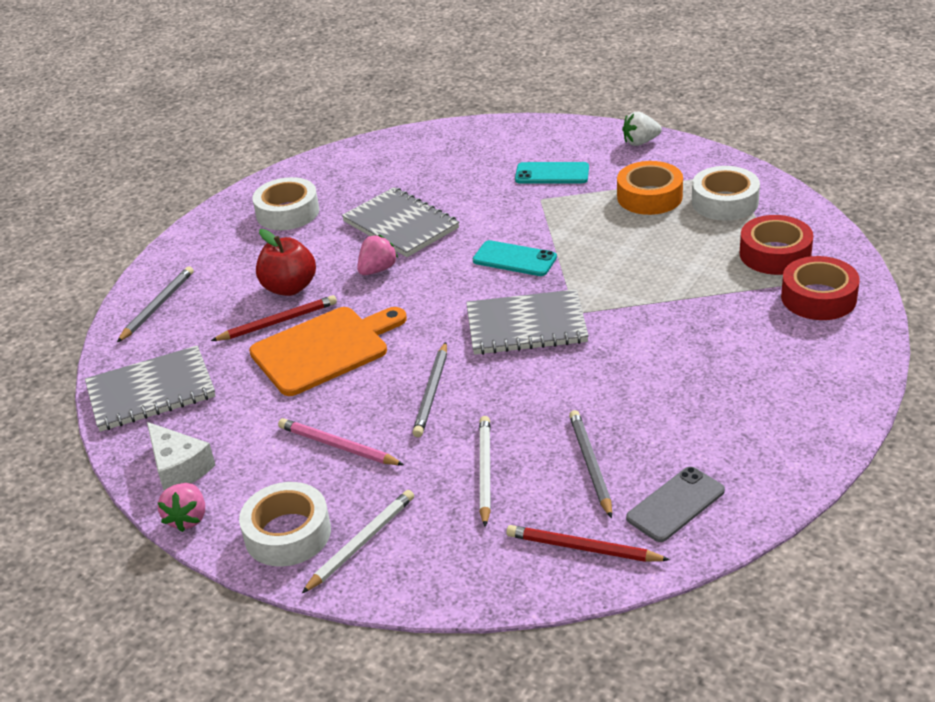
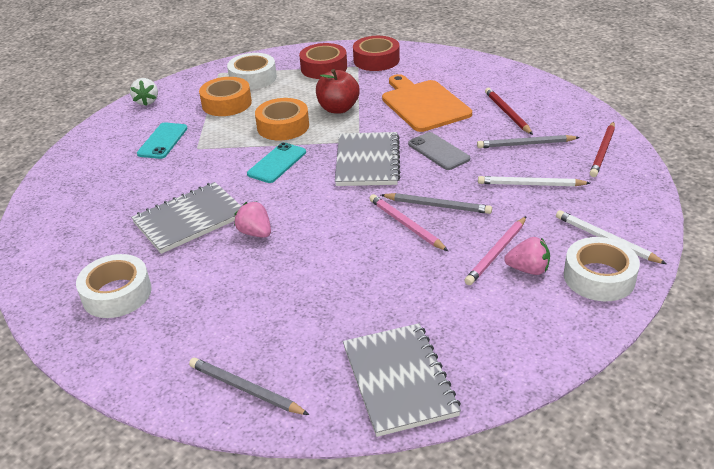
camera: 85 degrees left, 0 degrees up
white cheese [147,422,215,491] -> none
pink strawberry [158,483,205,532] -> pink strawberry moved to [504,237,550,275]
red pencil [211,295,337,341] -> red pencil moved to [485,88,533,135]
orange cutting board [249,307,407,396] -> orange cutting board moved to [382,74,472,132]
red apple [256,229,316,296] -> red apple moved to [316,69,360,114]
grey phone [626,467,725,542] -> grey phone moved to [408,132,470,170]
none -> orange tape [255,98,309,140]
none -> pink pencil [369,194,448,251]

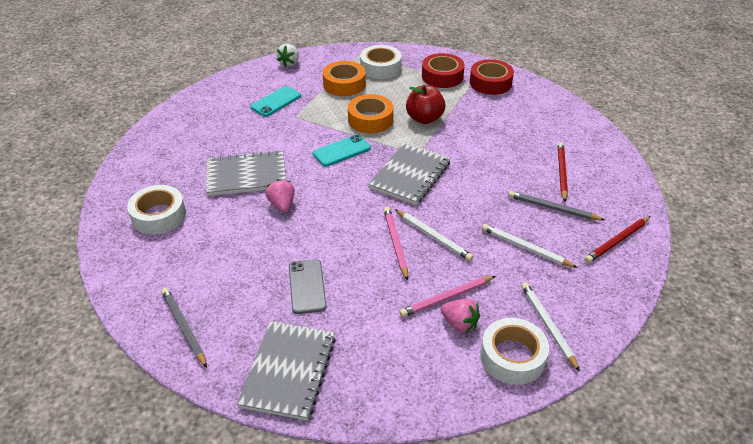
camera: 25 degrees right, 5 degrees up
grey pencil [381,193,492,214] -> white pencil [395,209,473,261]
orange cutting board [382,74,472,132] -> none
grey phone [408,132,470,170] -> grey phone moved to [289,259,327,314]

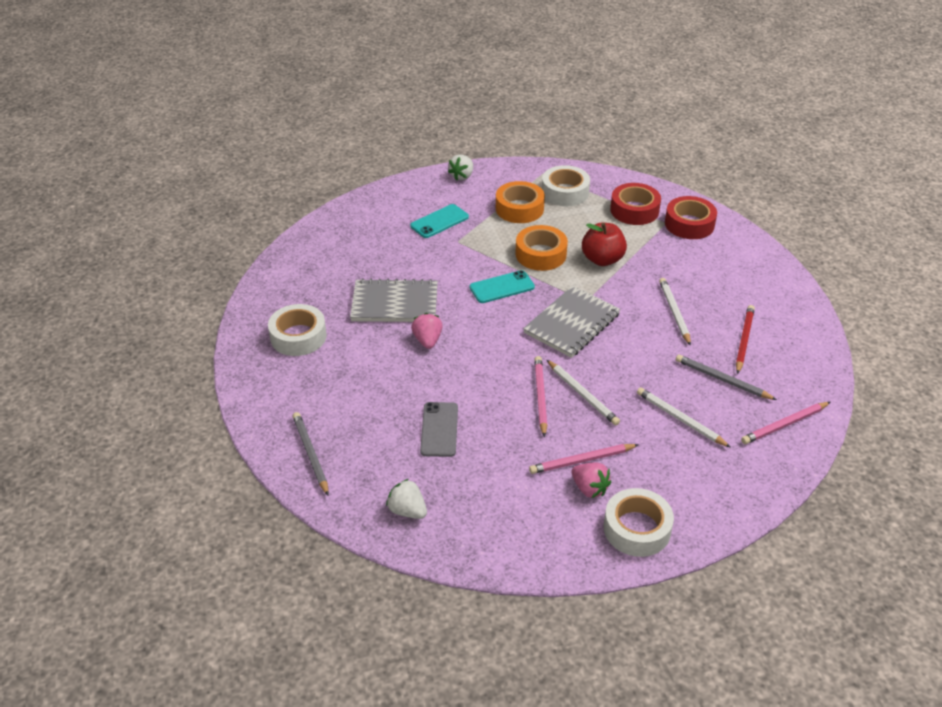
camera: 10 degrees right, 0 degrees up
grey notebook [237,321,336,421] -> white strawberry [386,479,427,519]
white pencil [521,282,580,372] -> white pencil moved to [659,278,691,346]
red pencil [584,216,651,263] -> pink pencil [741,402,830,444]

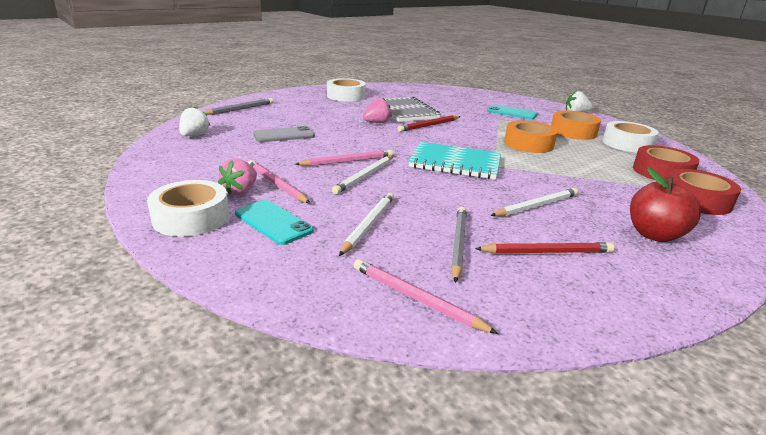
camera: 65 degrees right, 15 degrees down
turquoise phone [470,270,535,303] -> turquoise phone moved to [235,200,314,245]
grey notebook [523,286,621,358] -> turquoise notebook [408,142,501,179]
red apple [582,223,627,266] -> red apple moved to [630,167,701,242]
none -> red pencil [398,115,461,132]

